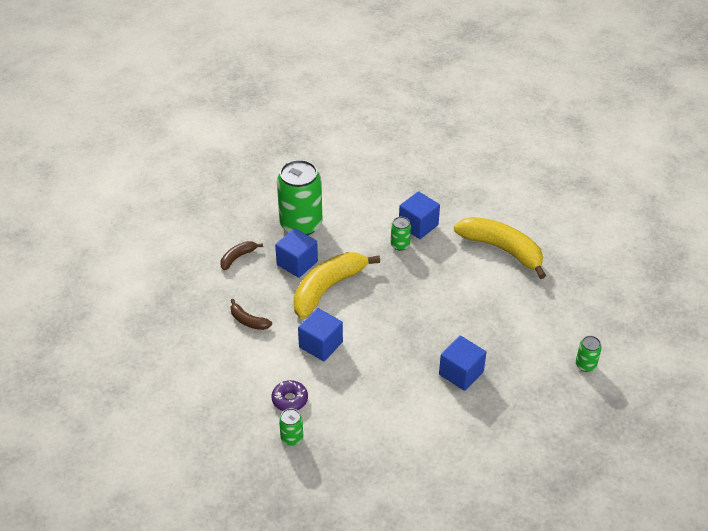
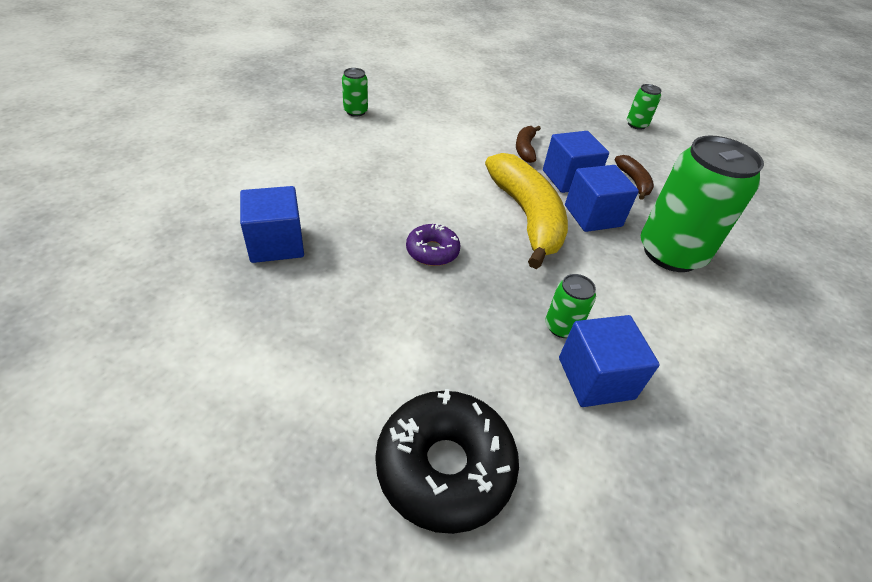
camera: 120 degrees right, 0 degrees up
brown banana [231,299,272,330] -> brown banana turned 60 degrees counterclockwise [516,126,541,163]
purple donut [272,380,308,411] -> purple donut moved to [406,223,460,266]
blue cube [298,308,343,361] -> blue cube moved to [543,131,609,193]
yellow banana [454,217,546,279] -> black donut [375,389,519,534]
green can [576,336,602,372] -> green can moved to [627,84,662,130]

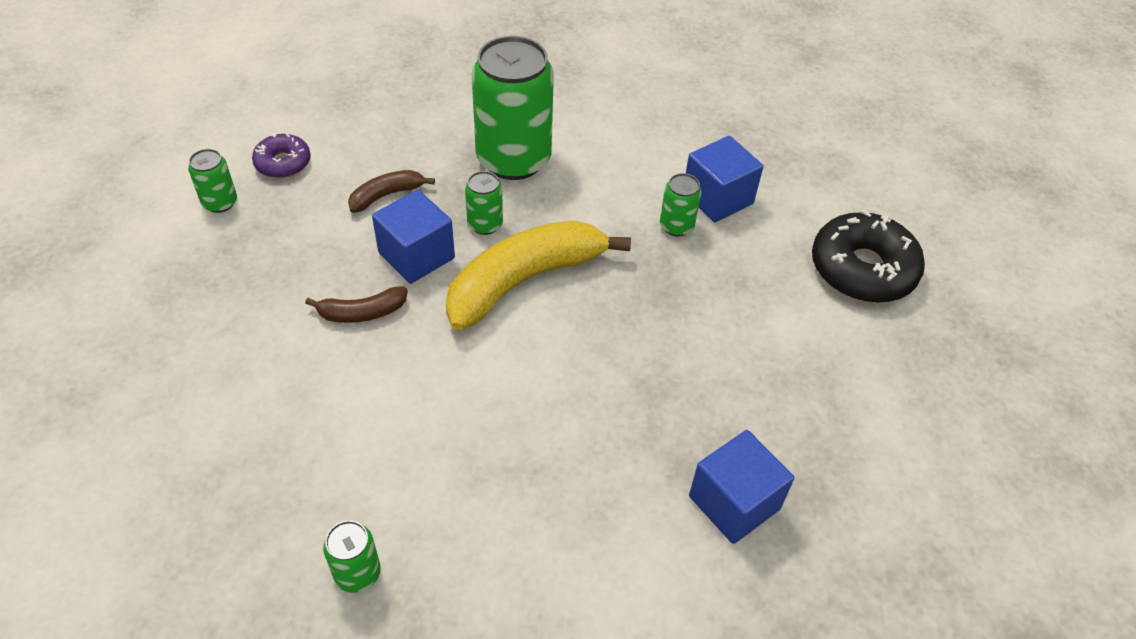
camera: 110 degrees left, 5 degrees up
purple donut [406,223,460,266] -> purple donut moved to [252,133,311,178]
blue cube [565,165,639,232] -> green can [465,171,503,235]

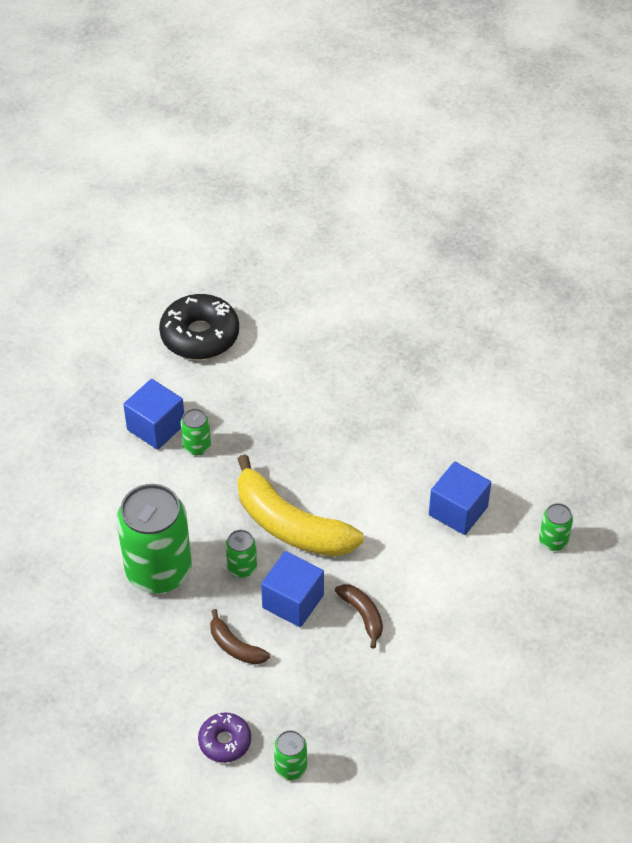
camera: 105 degrees left, 0 degrees up
blue cube [689,430,794,544] -> blue cube moved to [429,462,491,535]

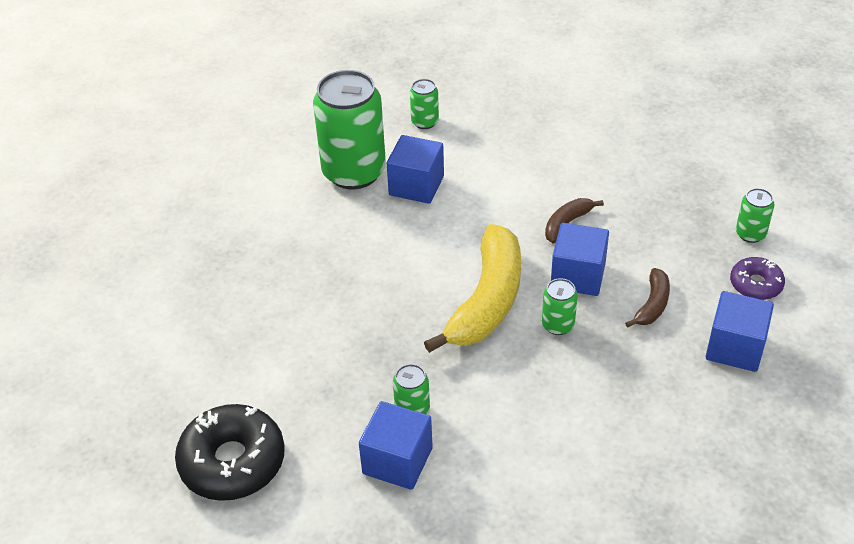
camera: 105 degrees left, 5 degrees down
green can [117,484,192,593] -> green can moved to [313,70,386,189]
none -> blue cube [706,291,774,372]

